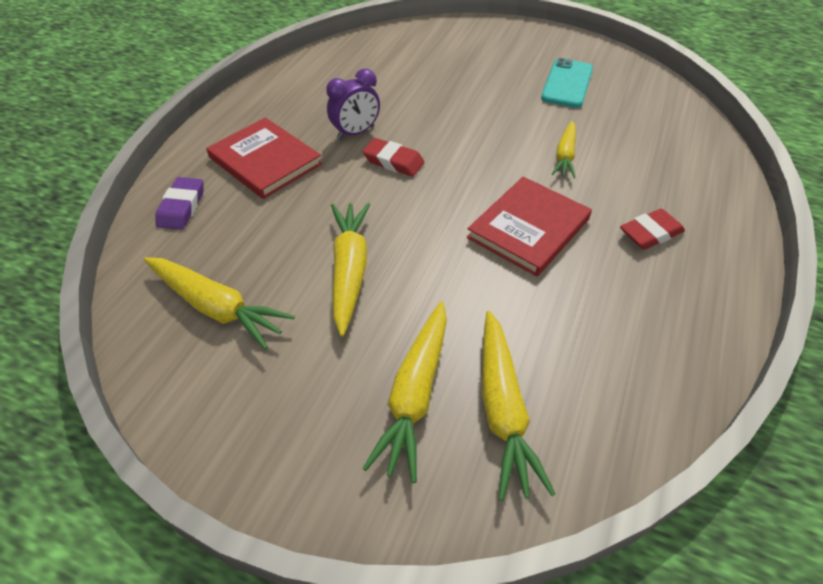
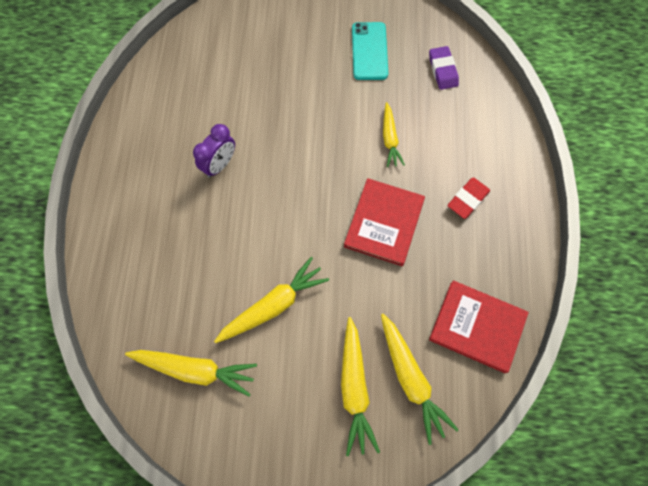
camera: 20 degrees left, 20 degrees up
purple eraser [155,177,203,230] -> purple eraser moved to [429,46,459,90]
red book [206,118,322,199] -> red book moved to [429,280,529,373]
yellow carrot [331,203,370,336] -> yellow carrot turned 75 degrees clockwise [214,257,329,343]
red eraser [362,138,425,177] -> none

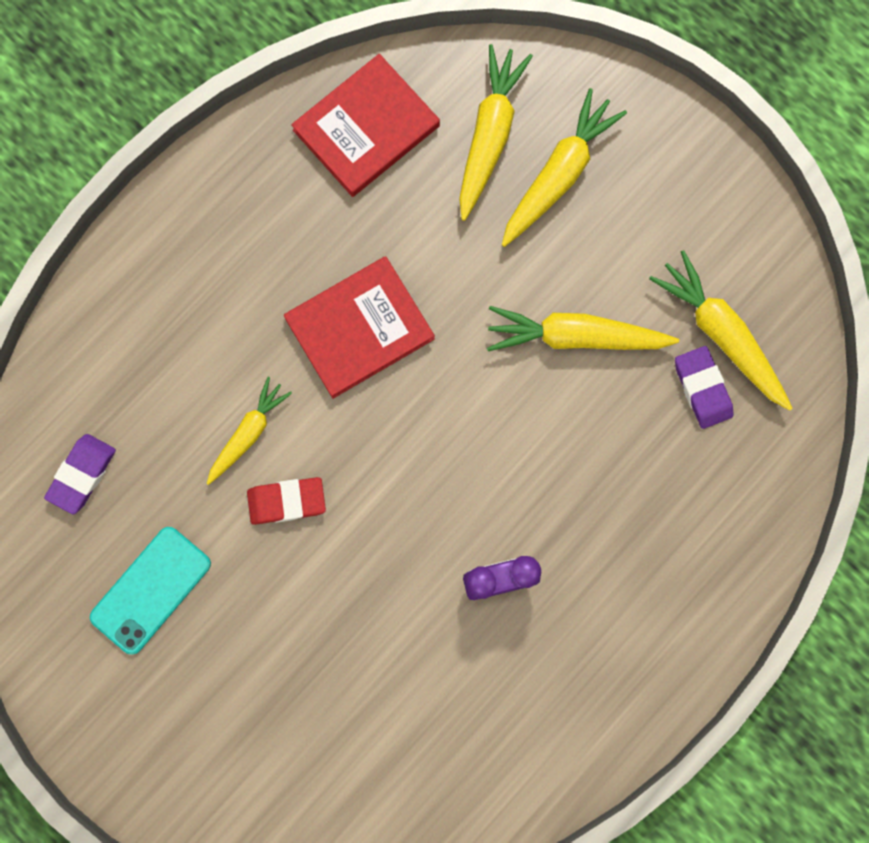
camera: 140 degrees left, 10 degrees up
red book [429,280,529,373] -> red book turned 75 degrees clockwise [291,54,440,197]
red eraser [447,177,490,219] -> red eraser moved to [247,477,326,525]
none -> purple eraser [675,346,734,429]

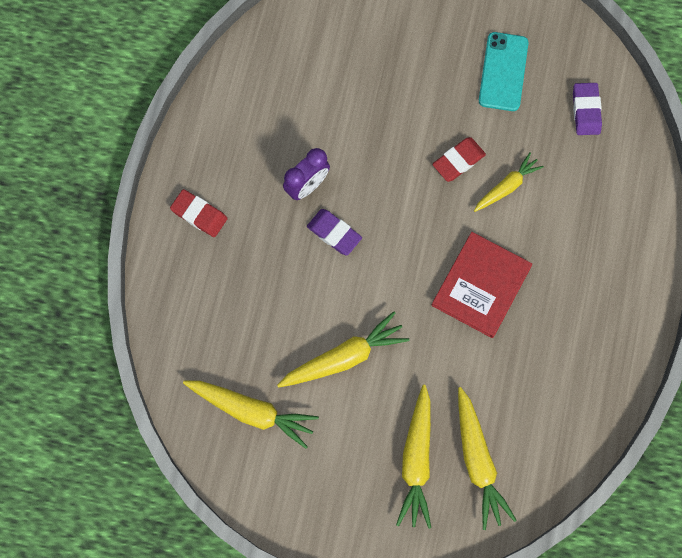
camera: 150 degrees right, 5 degrees down
yellow carrot [207,377,292,485] -> yellow carrot turned 135 degrees counterclockwise [474,152,544,212]
red book [291,54,440,197] -> none
purple eraser [675,346,734,429] -> purple eraser moved to [307,209,362,255]
none -> red eraser [170,189,227,237]

